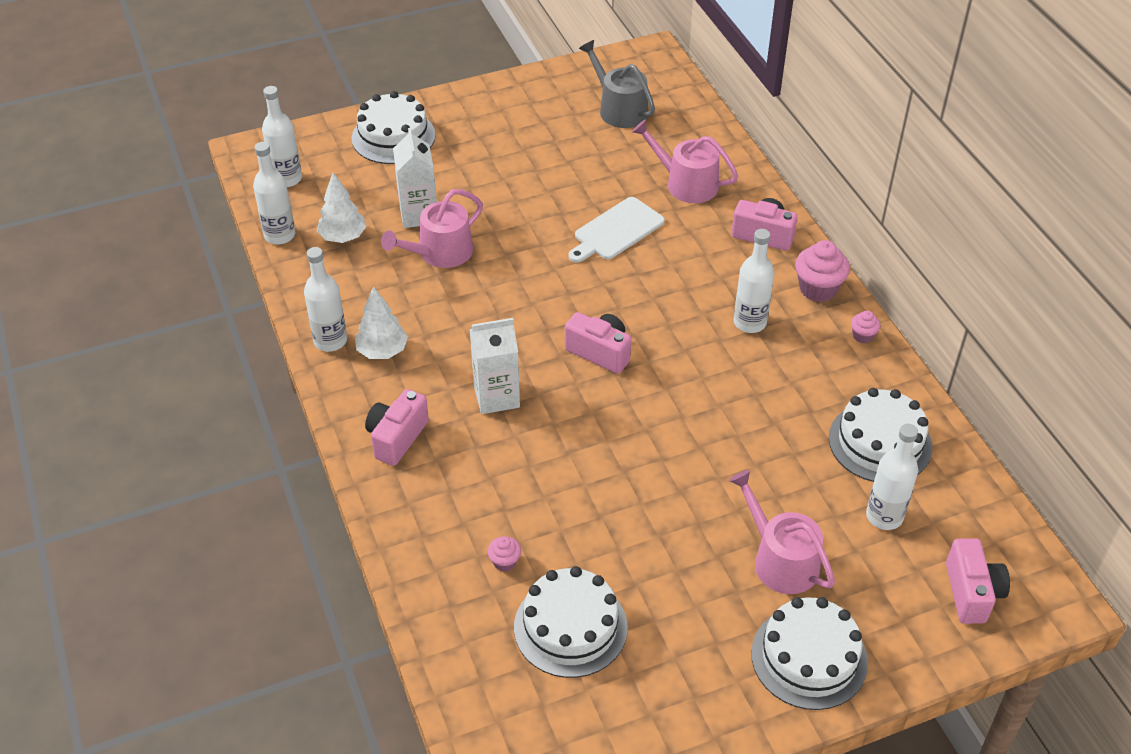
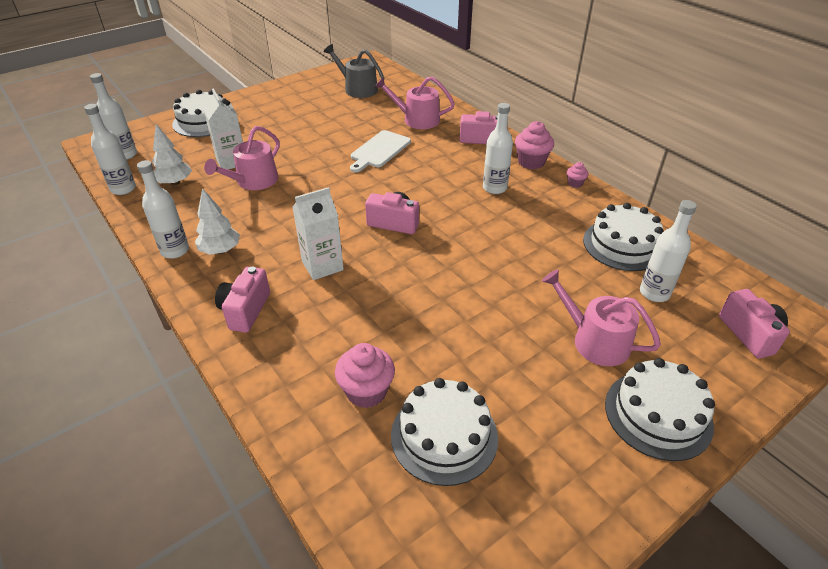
camera: 15 degrees left, 5 degrees down
pink cupcake [487,536,521,572] -> pink cupcake [335,343,395,408], size x1.89

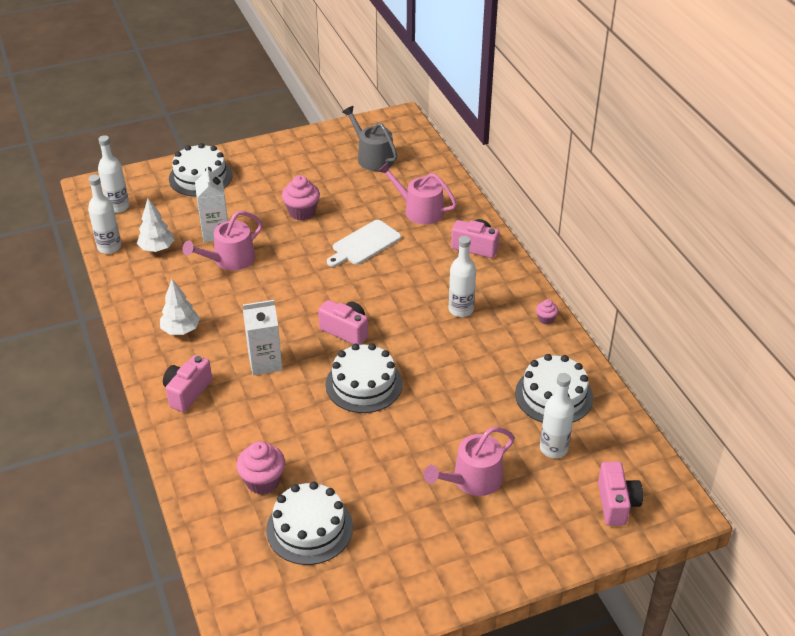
camera: 15 degrees right, 0 degrees up
white bottle [137,160,189,259] -> none
pink cupcake [515,121,554,169] -> pink cupcake moved to [282,175,320,221]
pink watering can [542,269,661,366] -> pink watering can turned 90 degrees counterclockwise [424,427,515,496]
white cake [605,358,715,461] -> white cake moved to [326,343,403,413]

